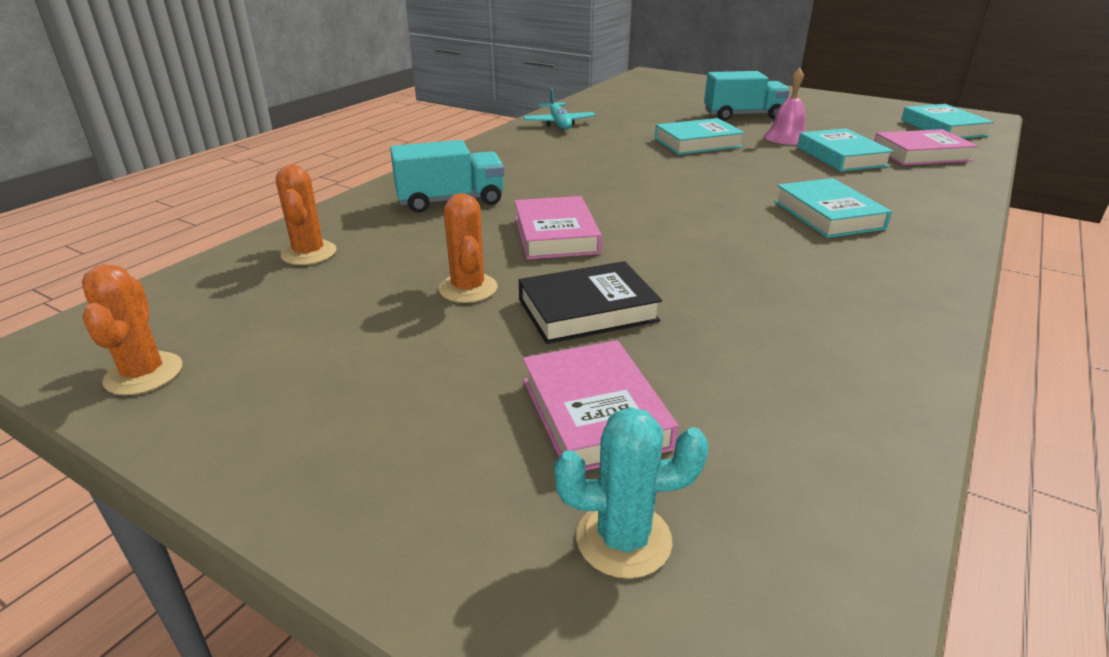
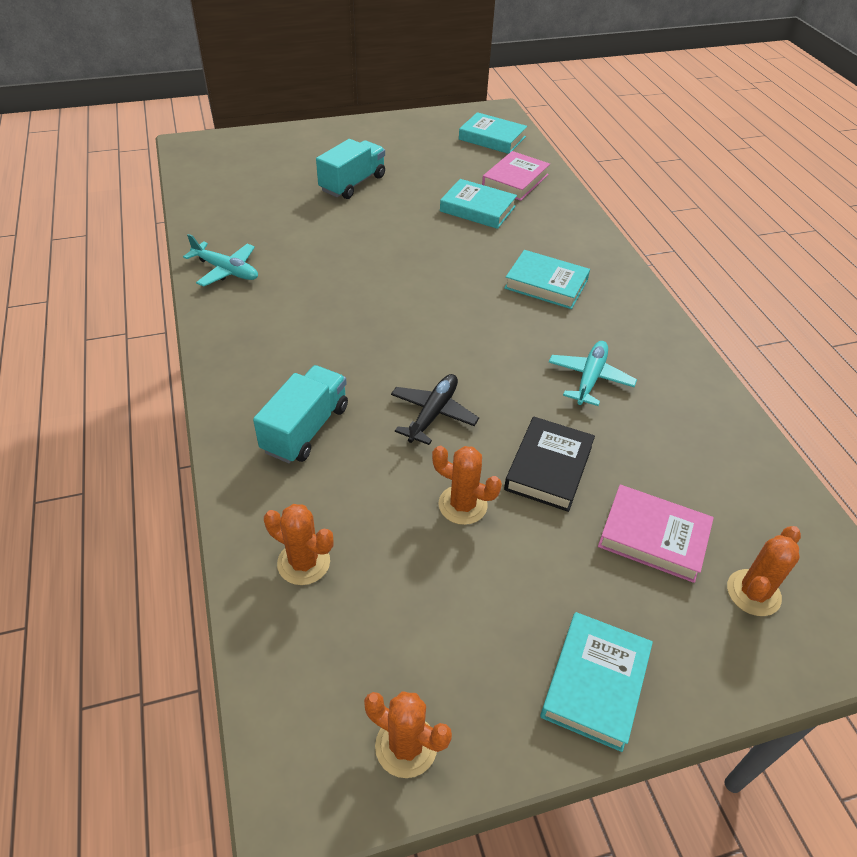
camera: 50 degrees left, 15 degrees up
pink book [515,196,602,259] -> black plane [391,374,479,445]
turquoise cactus [555,407,709,579] -> orange cactus [727,526,801,616]
turquoise book [655,118,745,155] -> turquoise book moved to [540,612,653,752]
pink bell [764,68,806,145] -> none
none -> turquoise plane [549,341,637,406]

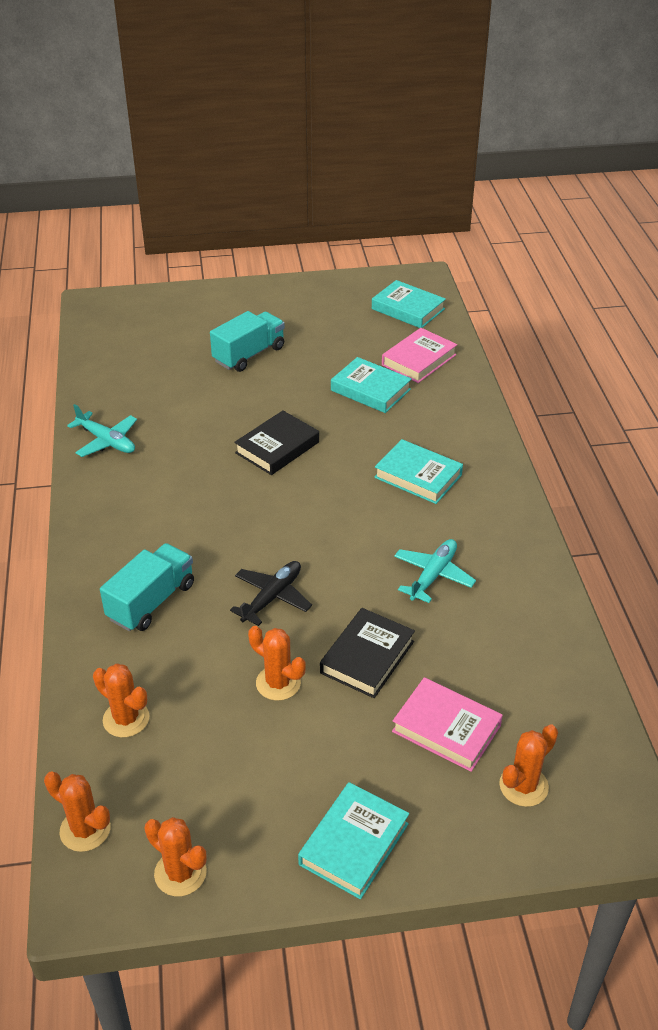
camera: 10 degrees right, 5 degrees down
none -> orange cactus [44,771,111,852]
none -> black book [234,410,319,475]

